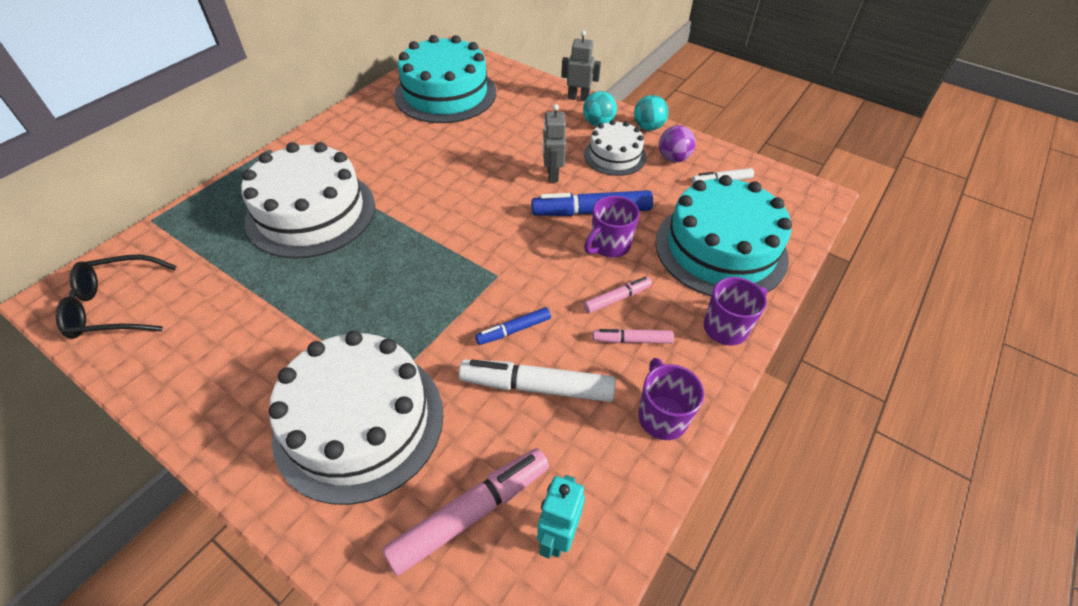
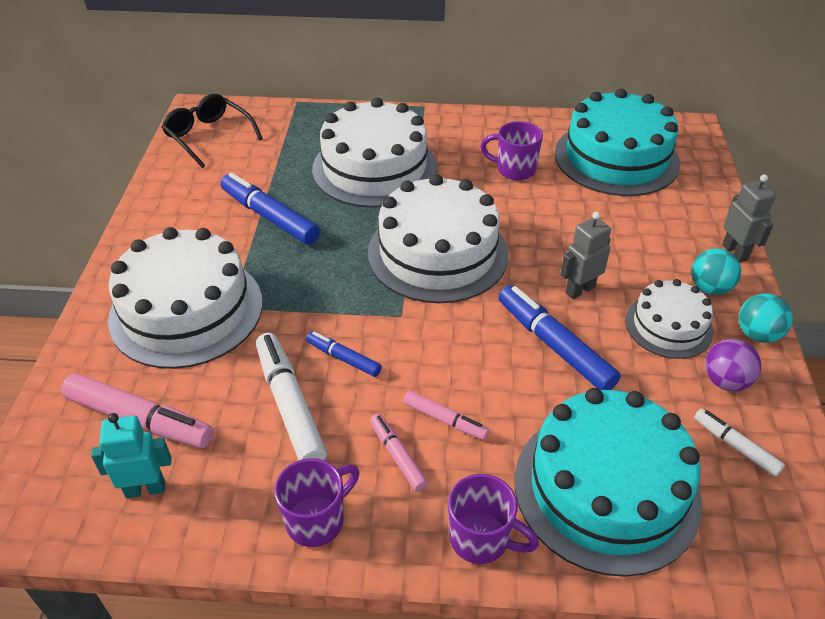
camera: 60 degrees right, 5 degrees down
purple mug [584,196,640,258] -> purple mug moved to [480,121,543,181]
none -> blue marker [220,173,320,245]
none -> white cake [368,174,508,303]

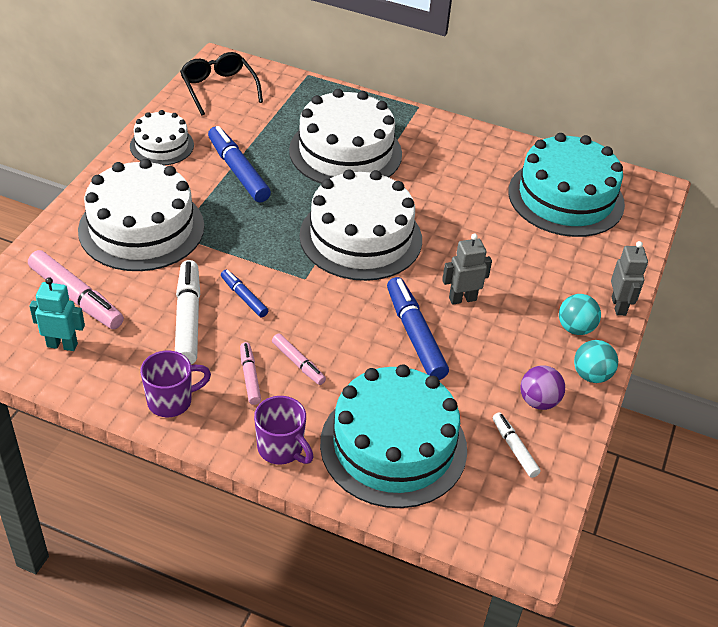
camera: 15 degrees right, 0 degrees up
purple mug [480,121,543,181] -> none
white cake [625,279,713,359] -> white cake moved to [130,110,194,165]

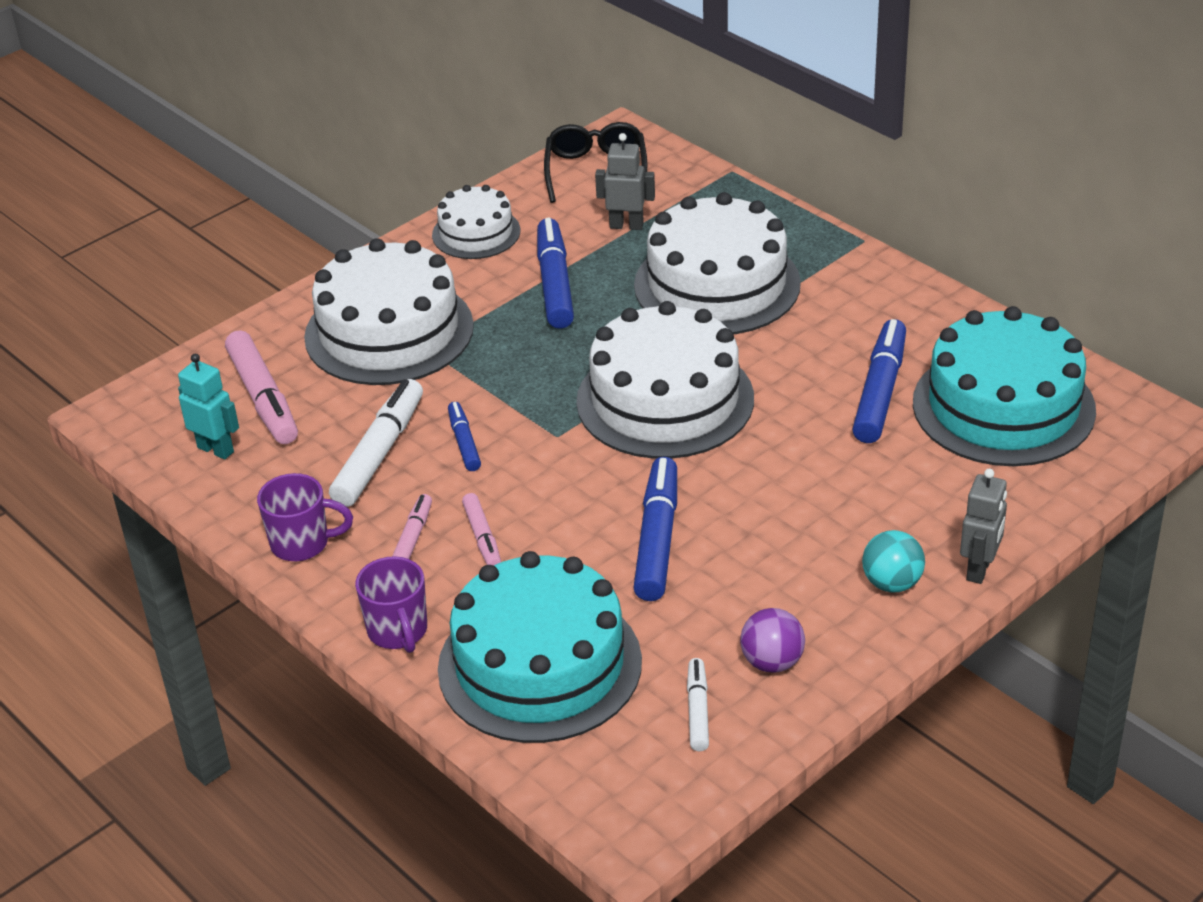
camera: 30 degrees right, 5 degrees down
grey robot [442,233,492,305] -> grey robot moved to [595,133,655,230]
turquoise ball [574,340,618,383] -> none
none -> blue marker [852,319,906,443]

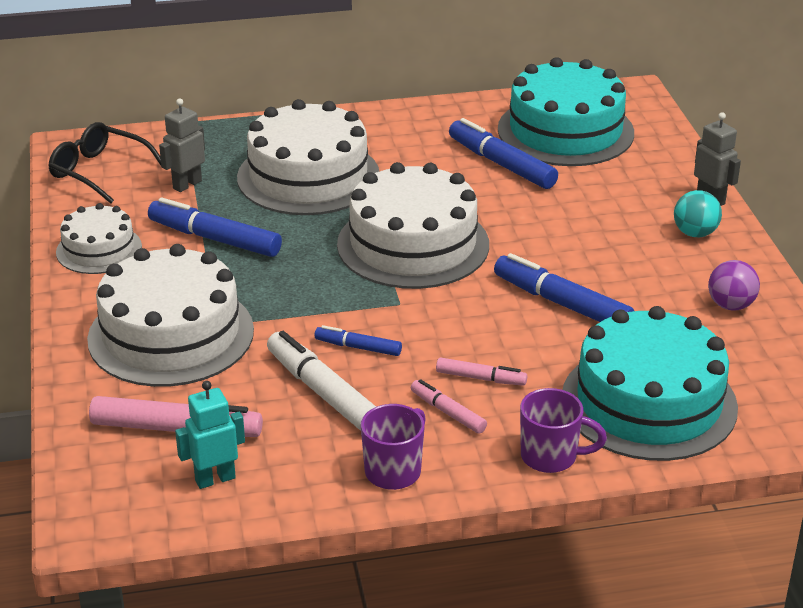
camera: 60 degrees left, 5 degrees down
white marker [687,658,709,751] -> none

